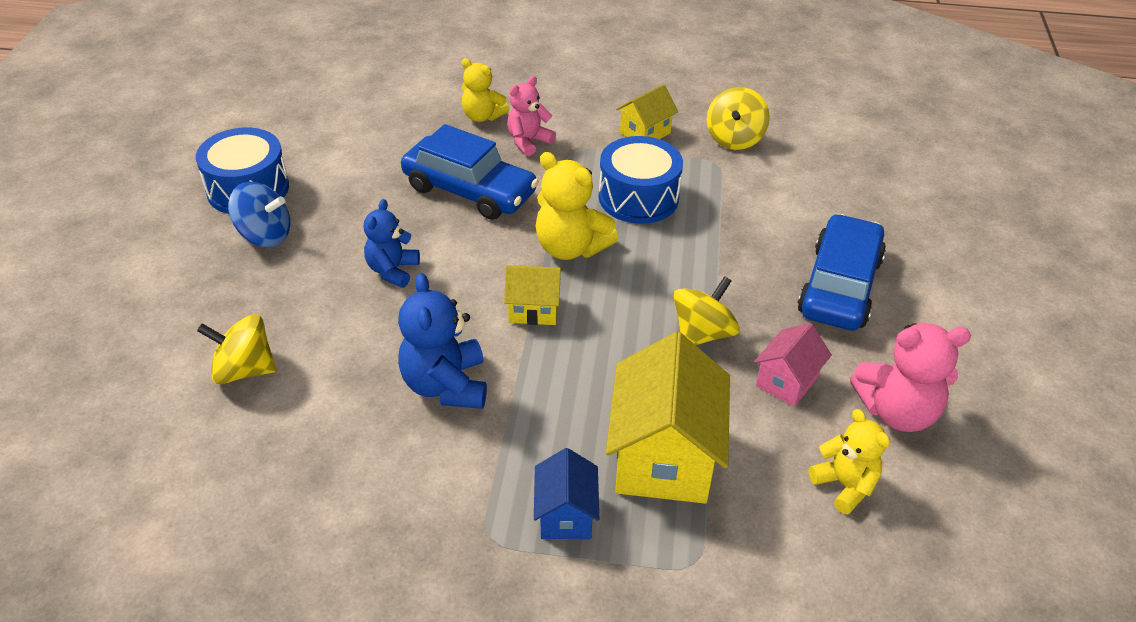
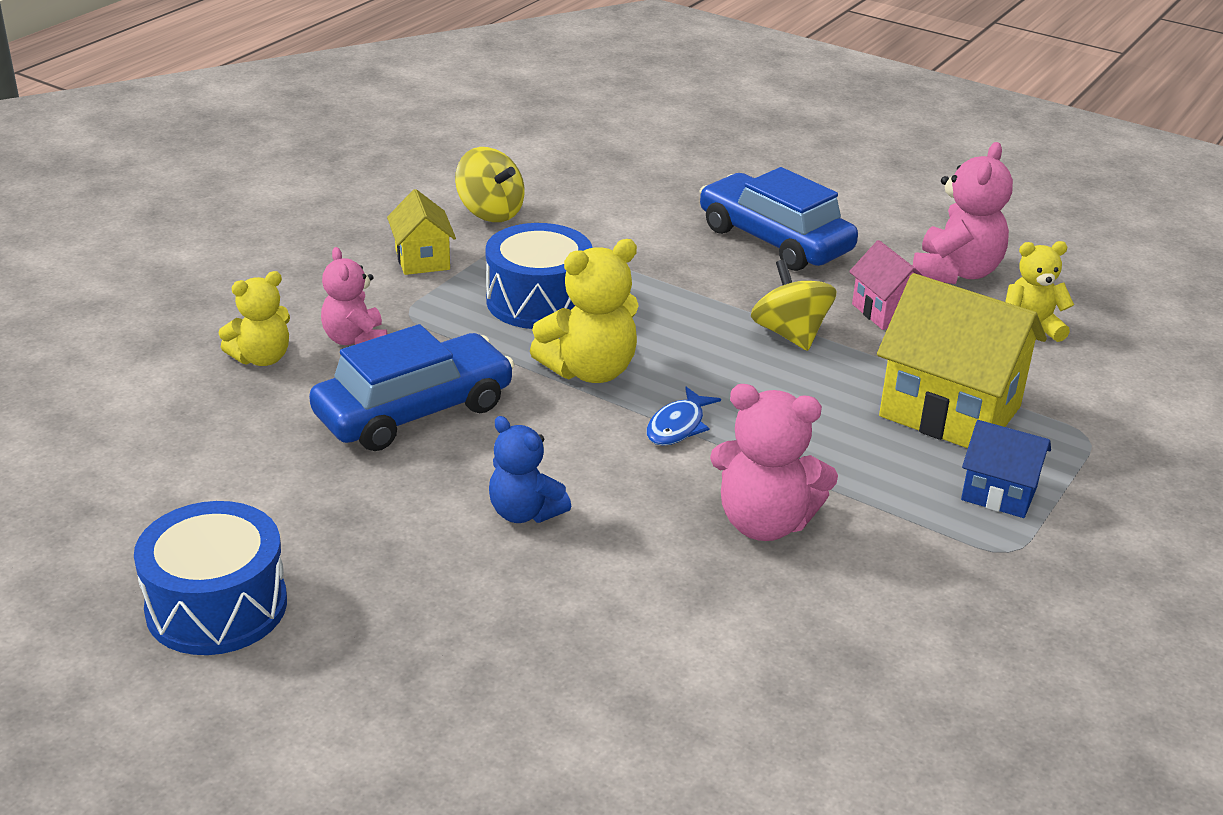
camera: 65 degrees left, 10 degrees down
yellow spinning top [197,314,276,384] -> none
blue spinning top [228,182,290,247] -> none
blue teddy bear [398,273,487,409] -> pink teddy bear [710,384,838,541]
yellow house [504,265,562,325] -> blue fish [647,387,721,446]

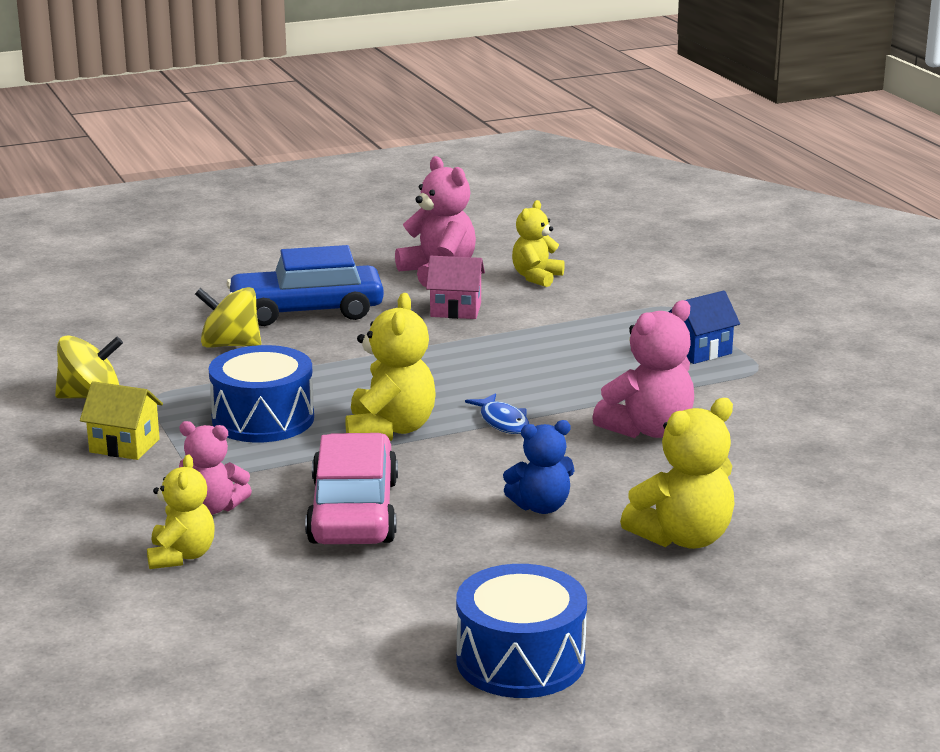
camera: 55 degrees left, 10 degrees down
blue car [309,324,515,451] -> pink car [305,433,398,544]
yellow spinning top [751,259,837,351] -> yellow spinning top moved to [195,287,261,348]
yellow house [877,273,1047,448] -> none
none -> yellow teddy bear [620,398,735,549]

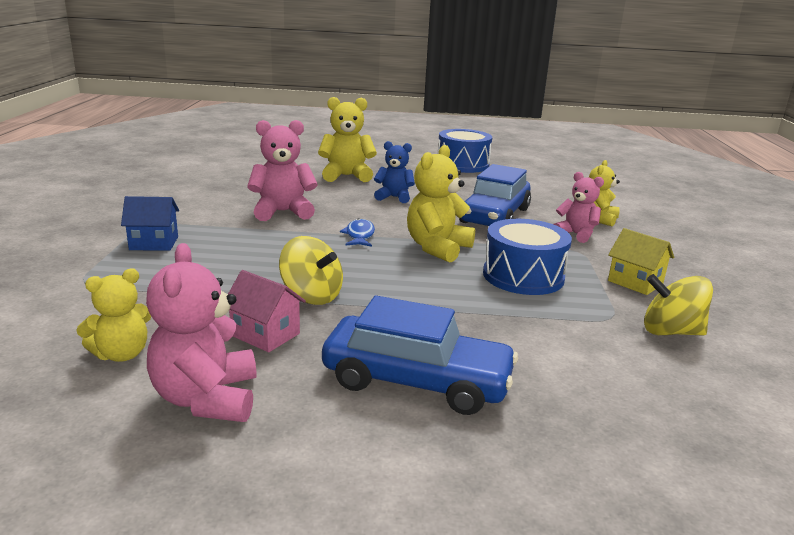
camera: 155 degrees left, 0 degrees up
yellow spinning top [195,287,261,348] -> yellow spinning top moved to [279,236,343,305]
pink car [305,433,398,544] -> blue car [459,164,531,226]

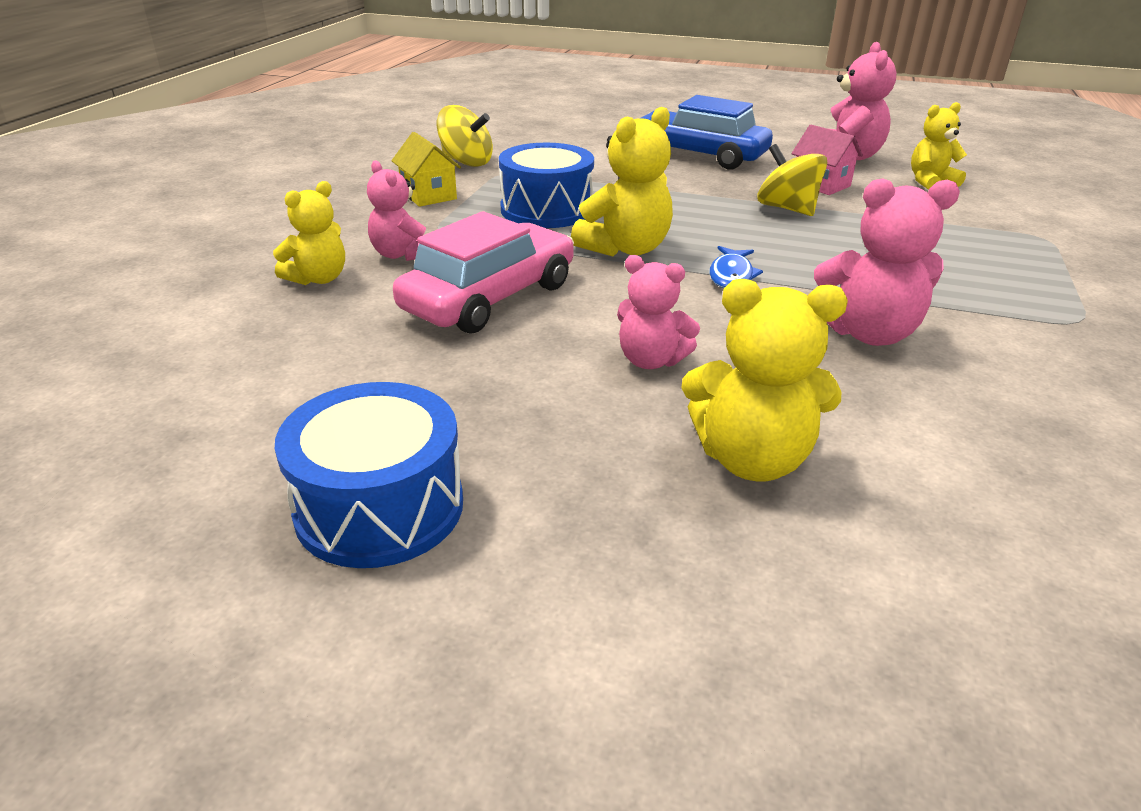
camera: 165 degrees left, 10 degrees up
blue house [121,196,179,251] -> none
blue teddy bear [374,141,415,203] -> pink teddy bear [617,255,700,369]
blue car [459,164,531,226] -> pink car [393,211,574,334]

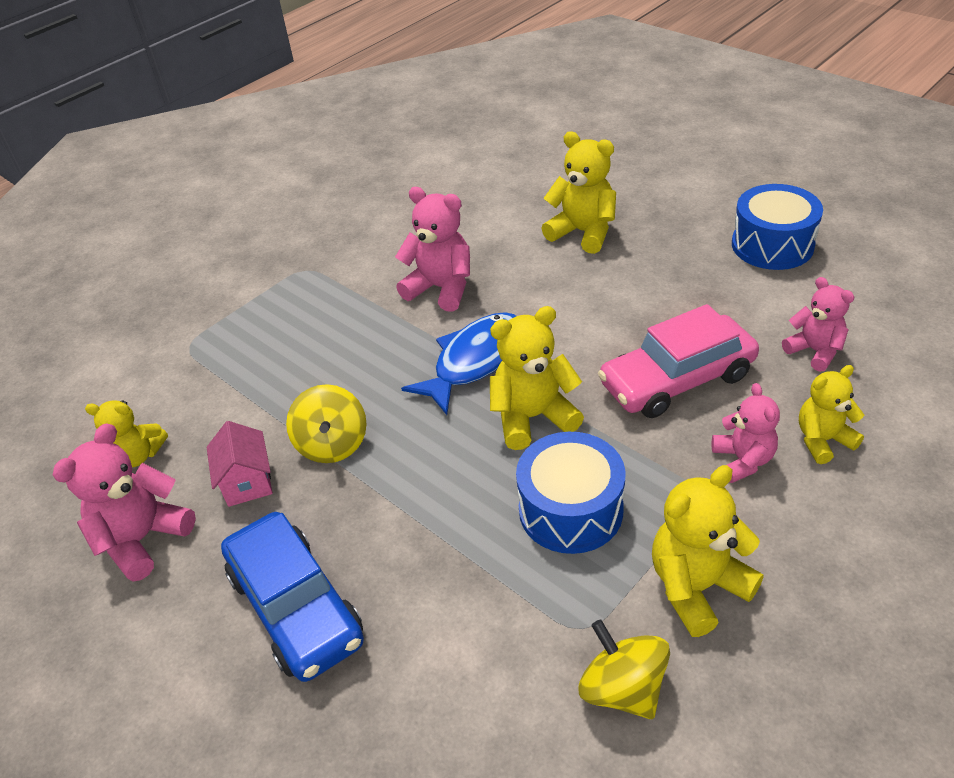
camera: 150 degrees left, 10 degrees up
yellow house [391,132,461,207] -> yellow teddy bear [652,465,764,637]
pink teddy bear [617,255,700,369] -> pink teddy bear moved to [782,277,855,372]
blue fish [709,246,763,288] -> blue fish [401,312,516,415], size x1.88

